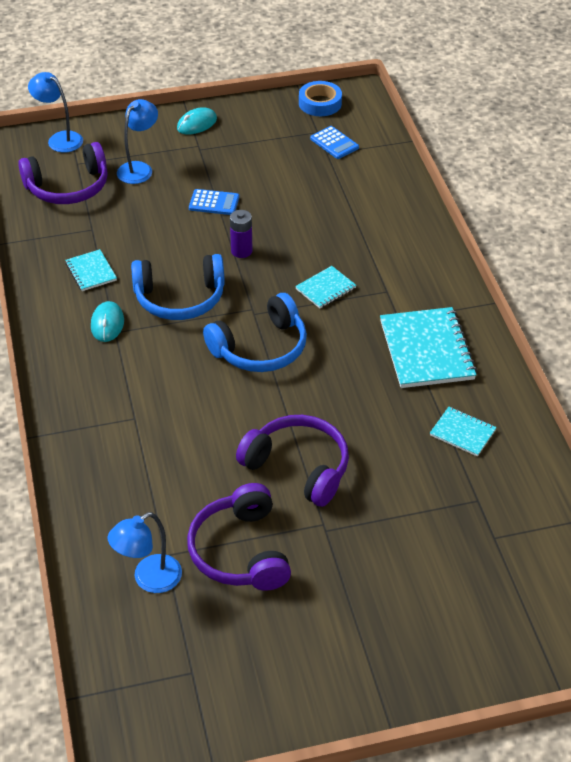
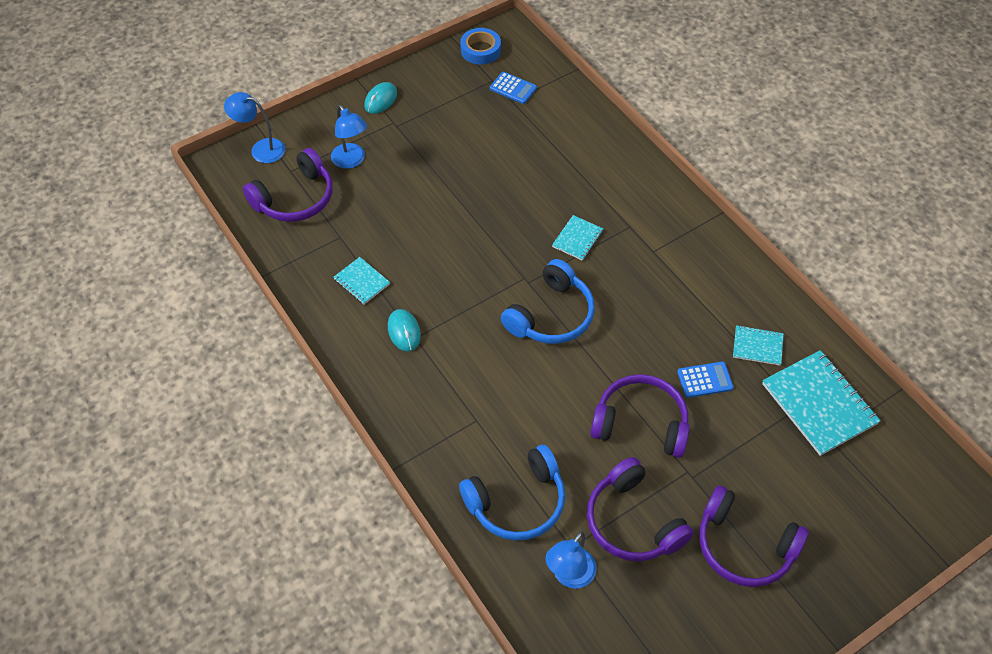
camera: 20 degrees left, 10 degrees up
blue lamp [117,99,158,184] -> blue lamp turned 135 degrees clockwise [331,105,367,169]
blue headphones [131,254,225,320] -> blue headphones moved to [459,444,565,541]
blue calculator [189,189,239,215] -> blue calculator moved to [677,361,734,398]
purple battery [230,210,253,258] -> none
turquoise notebook [380,307,477,388] -> turquoise notebook moved to [762,350,881,456]
none -> purple headphones [699,485,809,587]

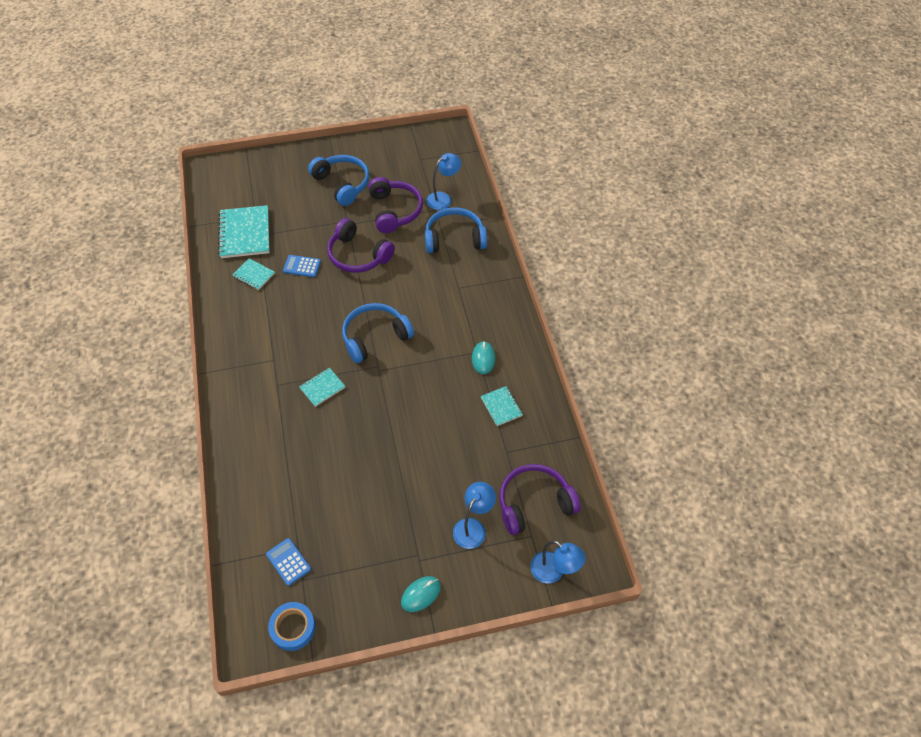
camera: 160 degrees left, 0 degrees up
blue lamp [331,105,367,169] -> blue lamp turned 45 degrees clockwise [453,482,496,549]
purple headphones [699,485,809,587] -> blue headphones [308,155,369,206]

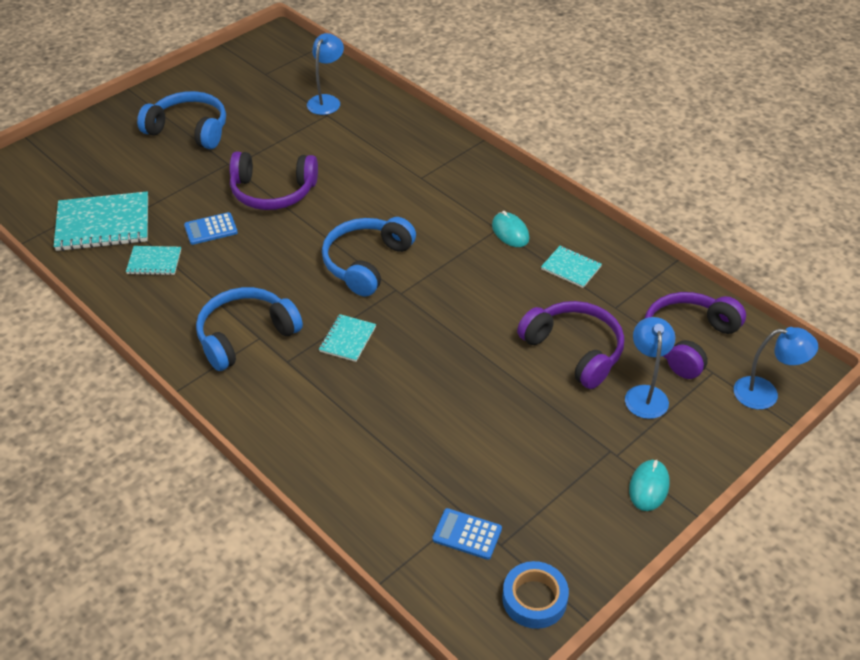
camera: 30 degrees left, 10 degrees down
turquoise notebook [218,205,270,258] -> turquoise notebook turned 60 degrees counterclockwise [54,191,148,251]
purple headphones [368,177,423,233] -> purple headphones moved to [517,301,624,389]
blue headphones [425,207,487,253] -> blue headphones moved to [196,287,303,371]

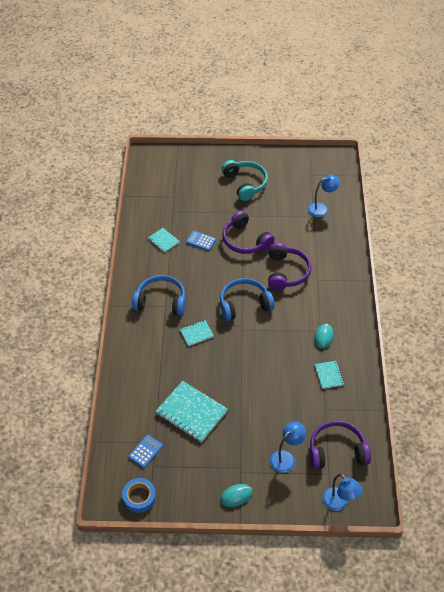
camera: 45 degrees right, 5 degrees up
turquoise notebook [54,191,148,251] -> turquoise notebook moved to [155,381,228,443]
blue headphones [137,91,226,149] -> turquoise headphones [221,160,268,201]
blue calculator [432,508,502,560] -> blue calculator turned 60 degrees clockwise [128,435,163,468]
purple headphones [517,301,624,389] -> purple headphones moved to [268,242,311,291]

